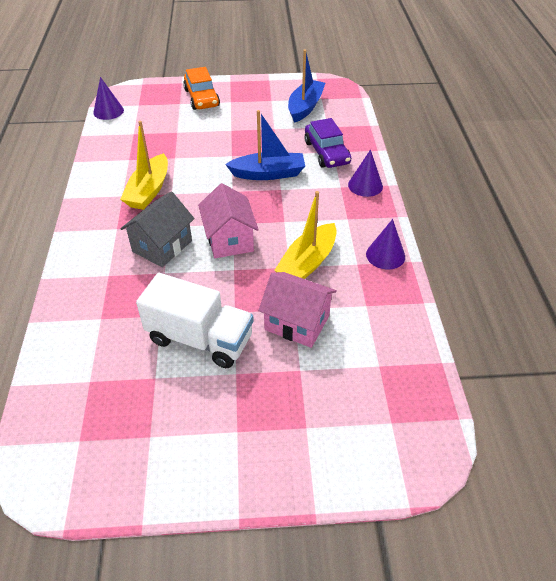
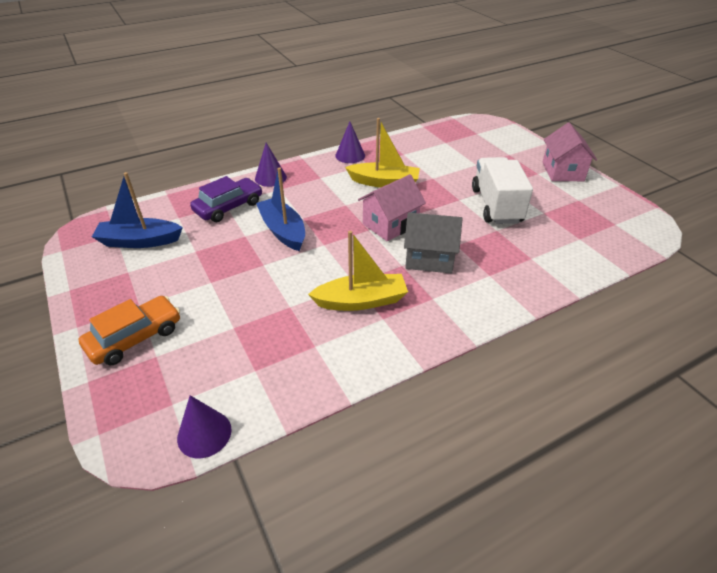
camera: 115 degrees left, 5 degrees down
pink house [258,272,337,348] -> pink house moved to [542,122,597,181]

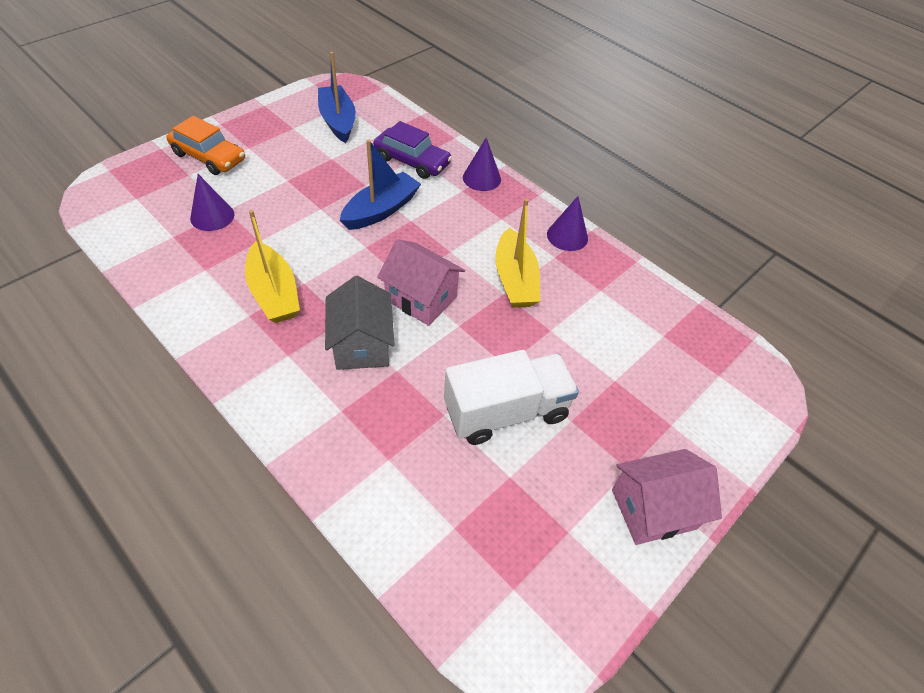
camera: 70 degrees right, 10 degrees up
purple cone [177,395,231,458] -> purple cone moved to [190,174,234,231]

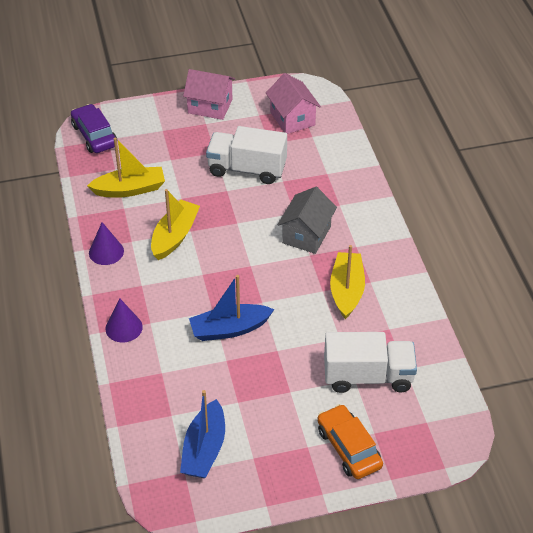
camera: 145 degrees left, 5 degrees down
purple cone [190,174,234,231] -> white truck [324,332,417,393]
purple car [373,121,452,179] -> purple car moved to [71,104,117,153]
pink house [377,239,465,326] -> pink house moved to [266,73,321,134]
none -> yellow boat [87,138,165,198]

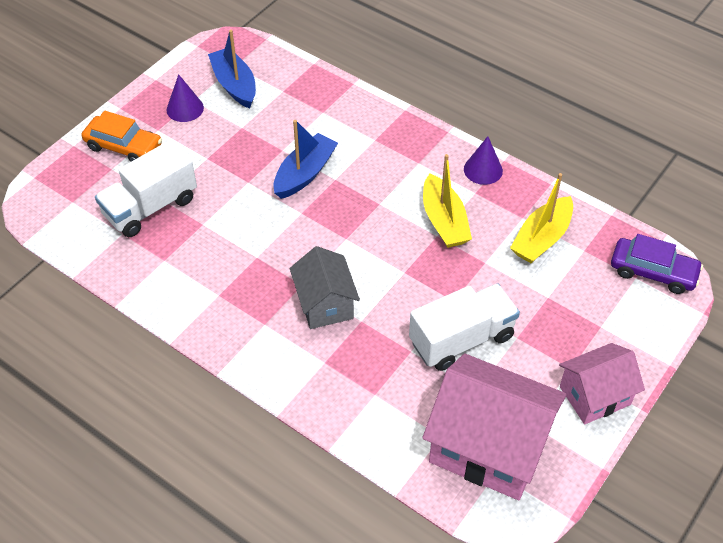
camera: 140 degrees right, 5 degrees up
purple cone [105,299,143,342] -> purple cone moved to [166,74,204,122]
pink house [266,73,321,134] -> pink house [422,354,567,500], size x1.70
yellow boat [330,245,365,319] -> none

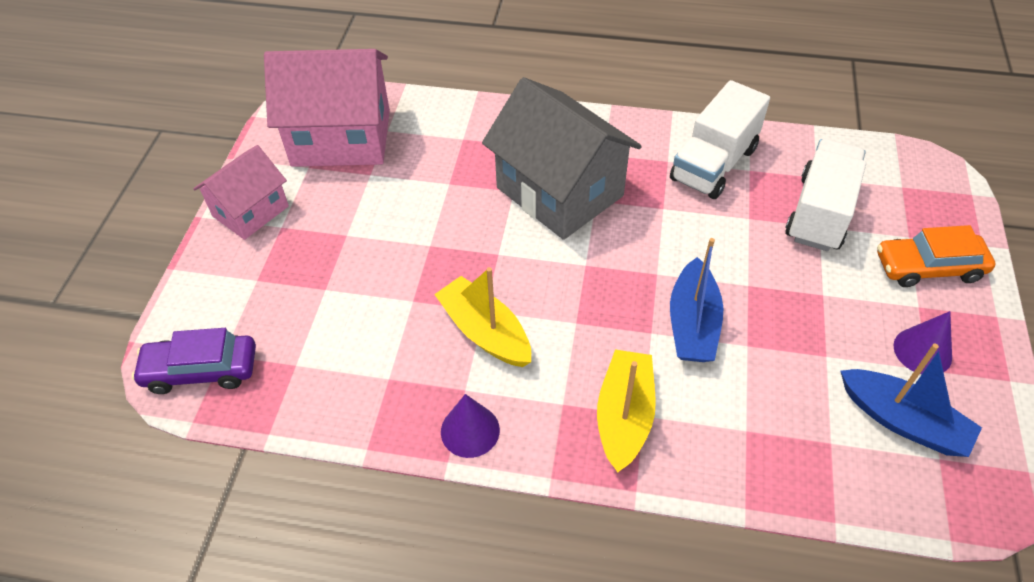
camera: 155 degrees right, 0 degrees up
grey house [290,246,360,329] -> grey house [482,77,642,240], size x1.70
white truck [409,284,520,371] -> white truck moved to [670,80,770,199]
yellow boat [510,173,573,263] -> yellow boat moved to [597,350,656,472]

